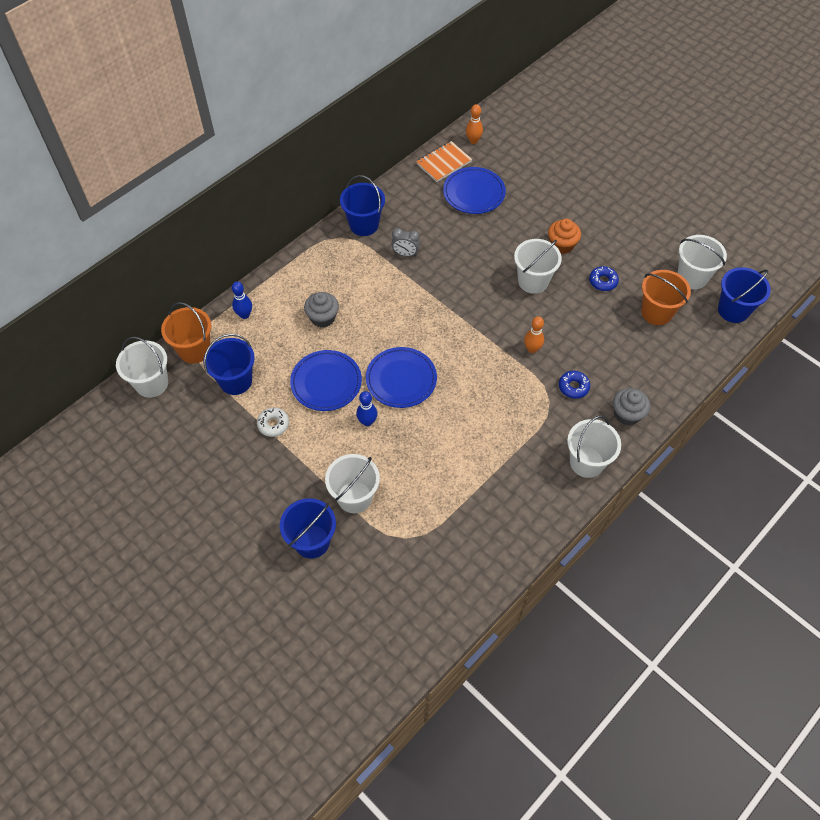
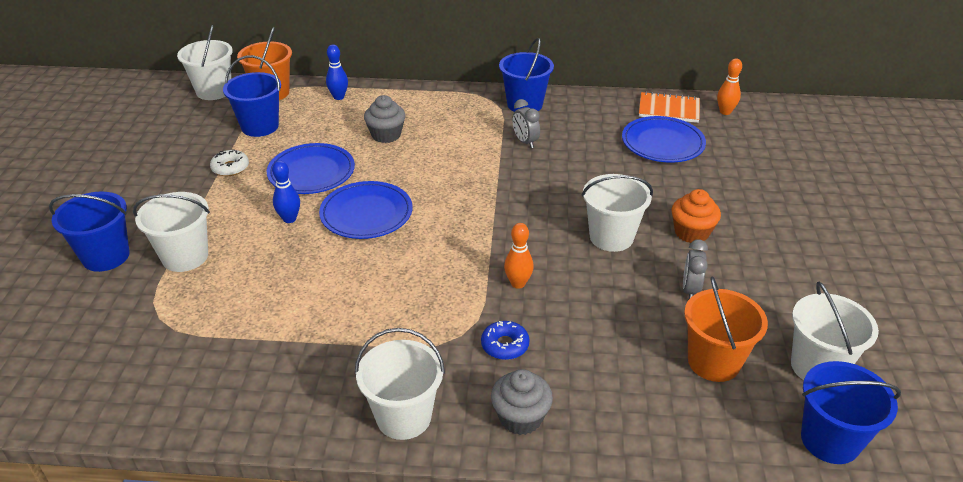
camera: 50 degrees right, 20 degrees down
blue donut [589,266,619,291] -> grey clock [683,239,708,299]

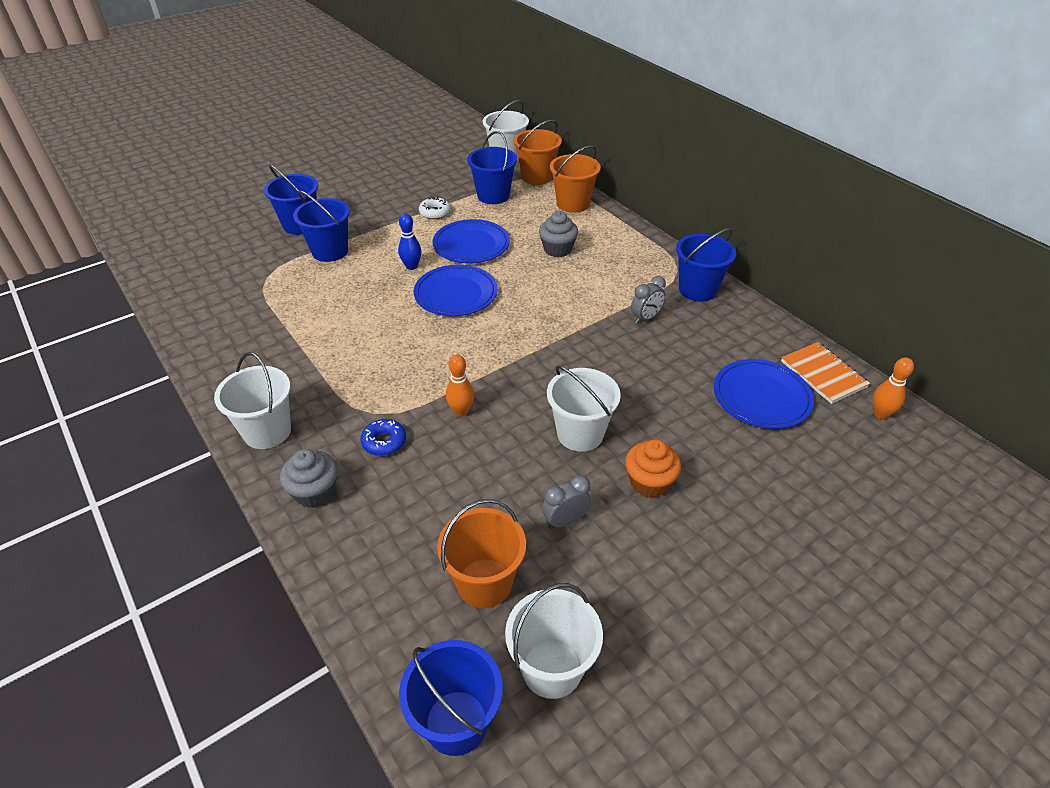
camera: 50 degrees right, 5 degrees up
white bucket [133,192,210,272] -> blue bucket [293,190,350,262]
blue bowling pin [326,45,348,100] -> orange bucket [550,145,601,213]
grey clock [512,99,540,148] -> grey clock turned 150 degrees counterclockwise [631,276,666,324]

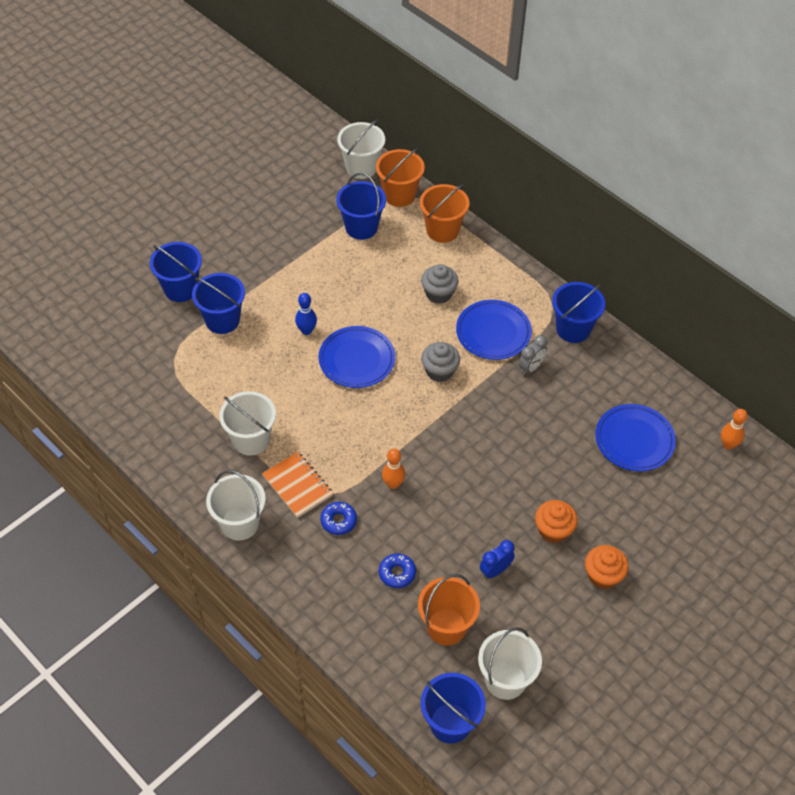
camera: 10 degrees left, 10 degrees up
grey cupcake [280,449,338,508] -> grey cupcake moved to [421,342,460,382]
white donut [419,197,451,219] -> none
blue plate [432,219,510,263] -> blue plate moved to [456,300,532,360]
grey clock [542,475,591,529] -> blue clock [480,540,515,579]
white bucket [547,365,621,452] -> white bucket moved to [219,391,276,456]
orange notebook [781,342,870,404] -> orange notebook moved to [262,452,333,518]
none -> blue donut [379,553,416,588]
none -> orange cupcake [585,545,629,589]

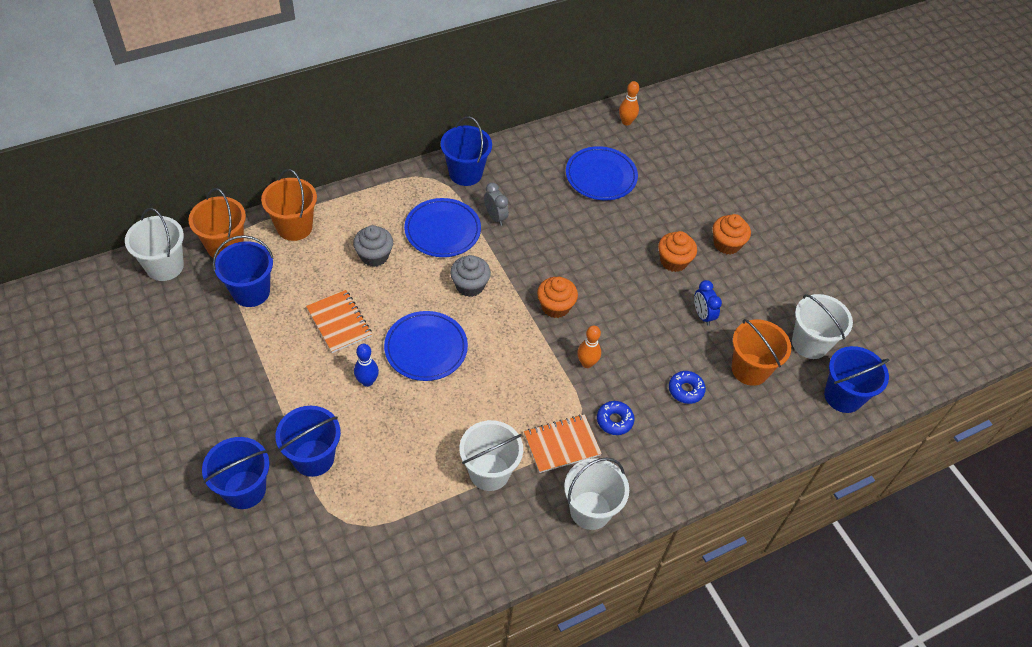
camera: 75 degrees left, 0 degrees up
none -> orange notebook [306,290,372,353]
none -> orange cupcake [537,277,578,318]

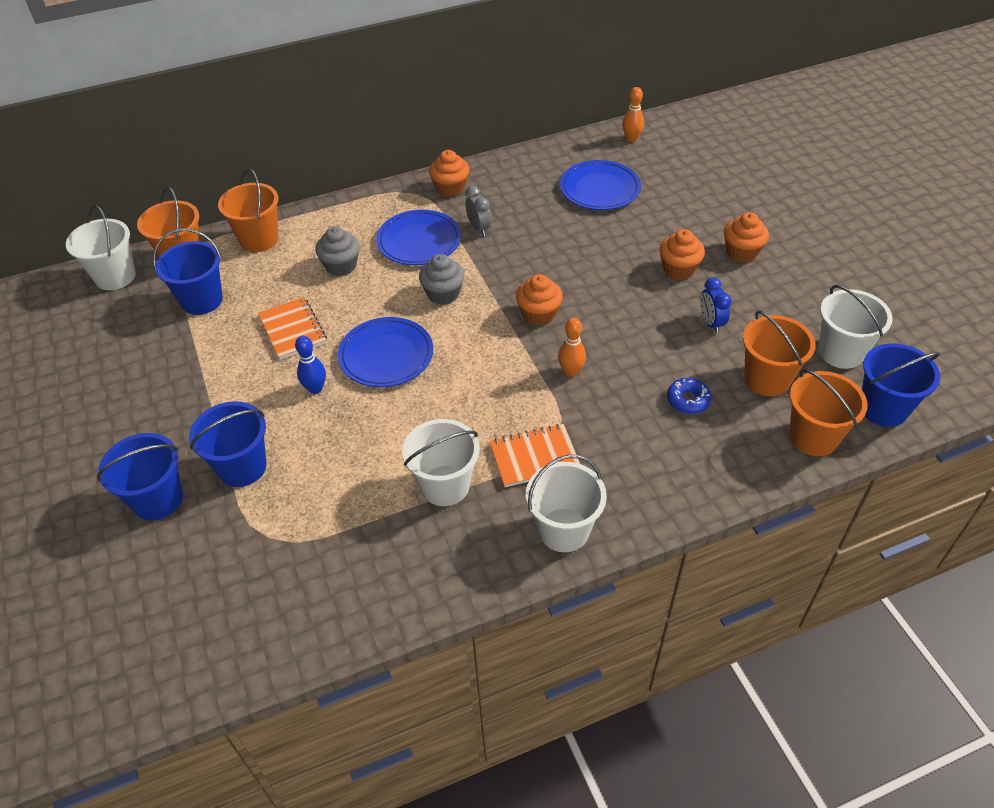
camera: 10 degrees right, 5 degrees down
blue bucket [441,116,492,186] -> orange cupcake [429,150,470,197]
blue donut [597,401,634,435] -> none
none -> orange bucket [789,369,868,456]

